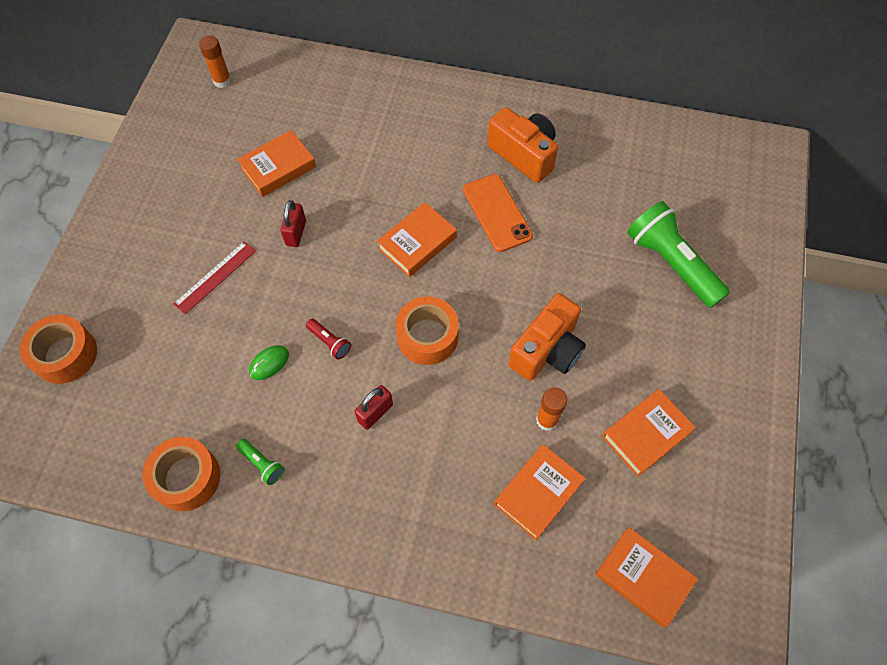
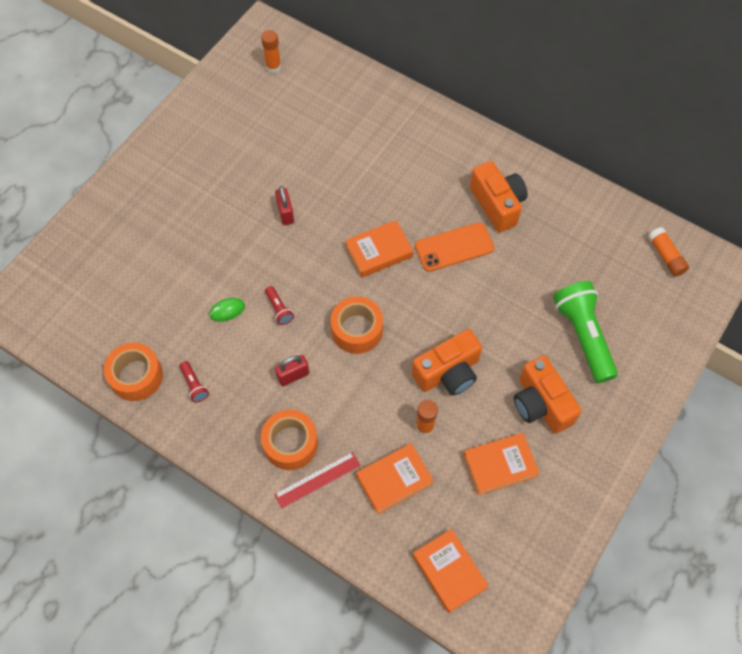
camera: 20 degrees right, 0 degrees up
orange tape [20,315,97,384] -> orange tape moved to [261,410,318,470]
red ruler [173,241,256,314] -> red ruler moved to [274,452,361,508]
green flashlight [236,439,284,485] -> red flashlight [180,361,209,403]
orange book [237,130,316,197] -> none
red padlock [280,200,306,247] -> red padlock turned 45 degrees counterclockwise [275,186,294,225]
orange phone [463,174,533,252] -> orange phone turned 75 degrees clockwise [415,222,494,272]
none -> orange camera [514,355,582,434]
none -> orange glue stick [648,227,689,277]

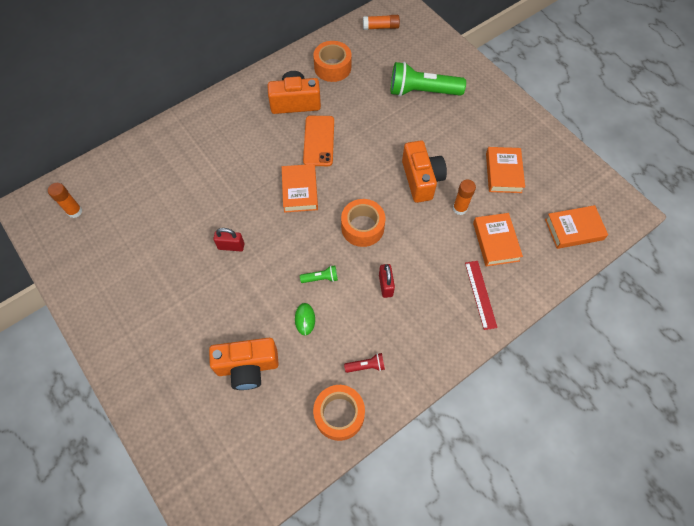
camera: 70 degrees left, 0 degrees up
orange tape [261,410,318,470] -> orange tape moved to [313,41,351,82]
red flashlight [265,286,294,325] -> green flashlight [300,265,338,283]
orange camera [514,355,582,434] -> orange camera moved to [209,338,279,390]

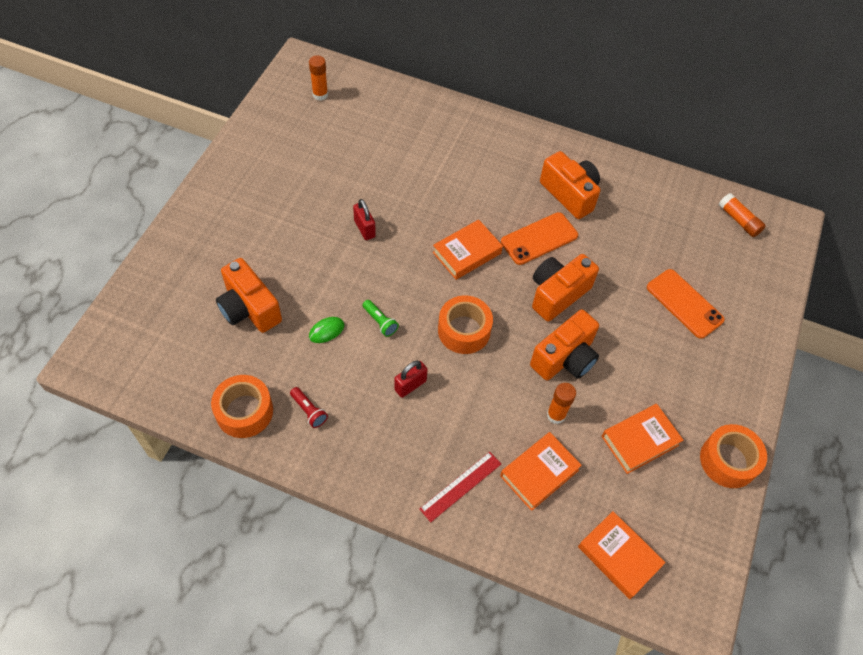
camera: 55 degrees right, 5 degrees down
orange tape [313,41,351,82] -> orange tape moved to [700,424,767,488]
green flashlight [391,62,466,96] -> orange phone [647,269,725,339]
none -> orange camera [532,254,599,322]

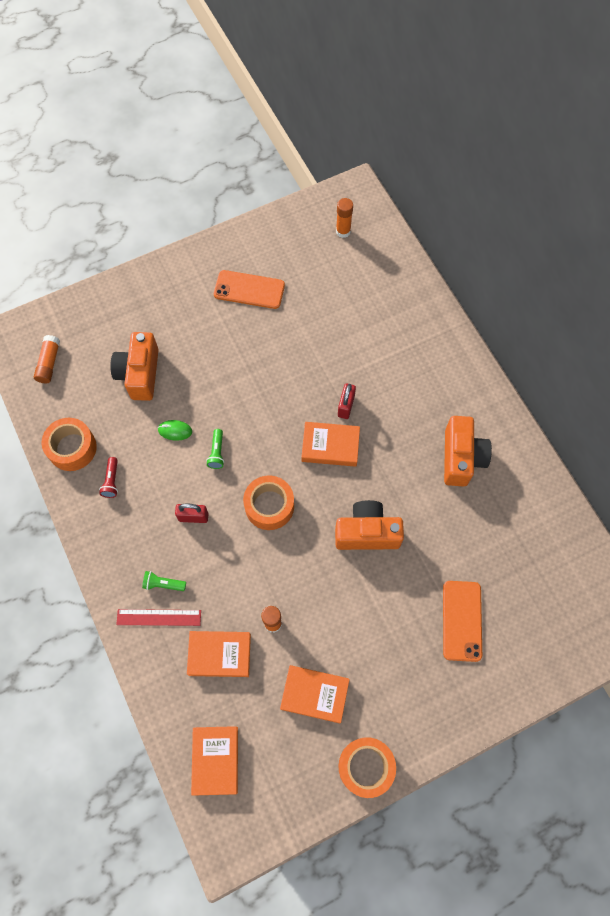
camera: 45 degrees right, 10 degrees up
red padlock [353,199,376,240] -> red padlock moved to [338,384,356,419]
orange phone [501,212,578,265] -> orange phone moved to [214,270,285,309]
orange camera [530,310,599,380] -> none
orange glue stick [719,193,766,237] -> orange glue stick moved to [34,335,60,384]
none -> green flashlight [142,571,186,591]

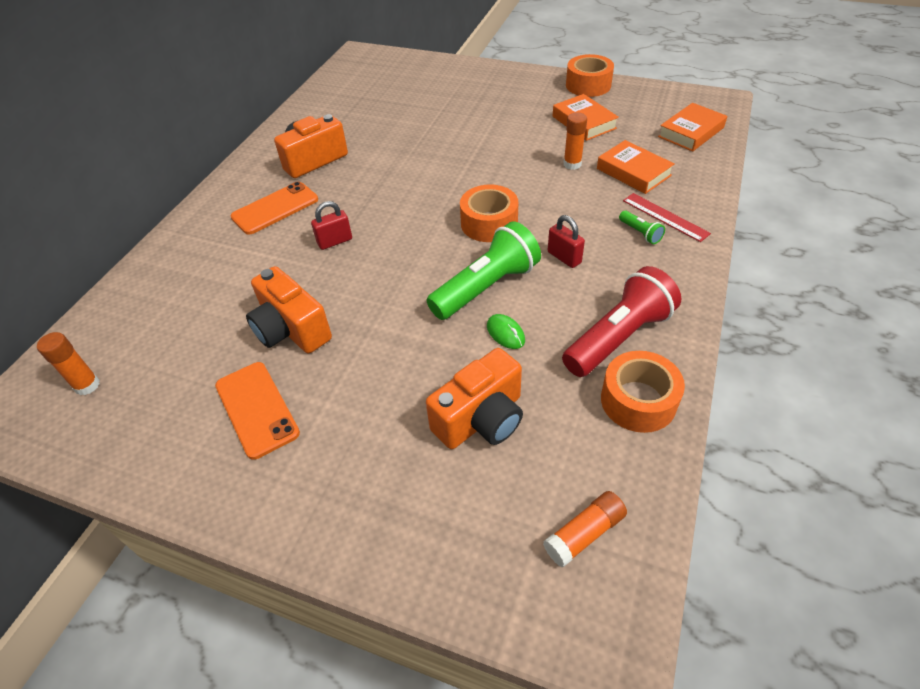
camera: 130 degrees left, 20 degrees down
red flashlight [99,457,118,498] -> red flashlight [562,266,681,377], size x2.31
green flashlight [206,429,224,469] -> green flashlight [427,221,541,320], size x2.31
orange book [301,422,360,467] -> none
orange camera [335,500,404,550] -> orange camera moved to [246,266,332,354]
orange phone [443,581,482,662] -> orange phone moved to [231,182,318,235]

